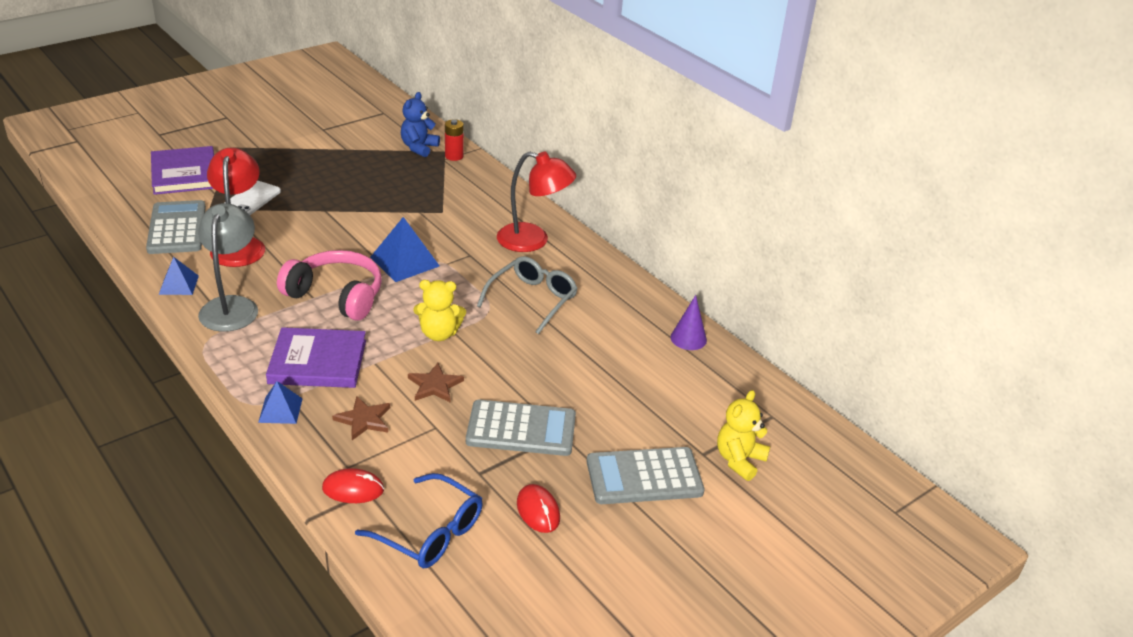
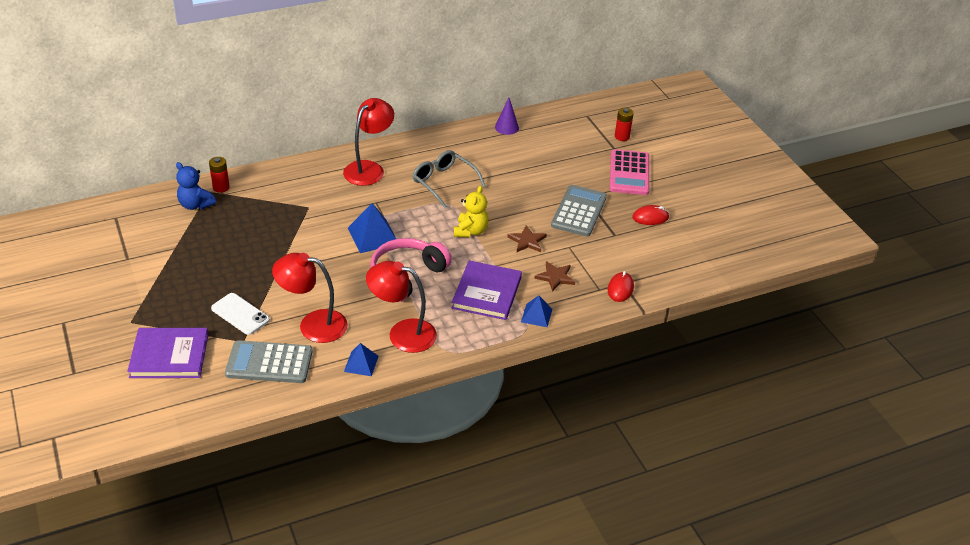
camera: 75 degrees left, 5 degrees up
grey lamp [198,203,258,332] -> red lamp [366,261,437,353]
blue glasses [355,473,483,568] -> none
grey calculator [587,447,705,504] -> pink calculator [610,149,649,195]
yellow teddy bear [717,390,770,481] -> red battery [615,108,634,141]

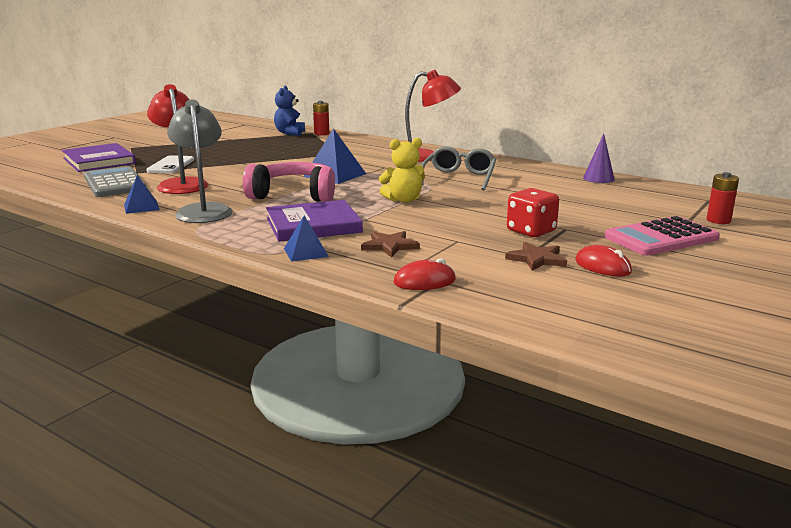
camera: 60 degrees right, 20 degrees down
red lamp [366,261,437,353] -> grey lamp [167,99,233,223]
brown star [507,225,547,252] -> brown star moved to [505,242,567,271]
grey calculator [551,185,607,237] -> red dice [507,188,559,237]

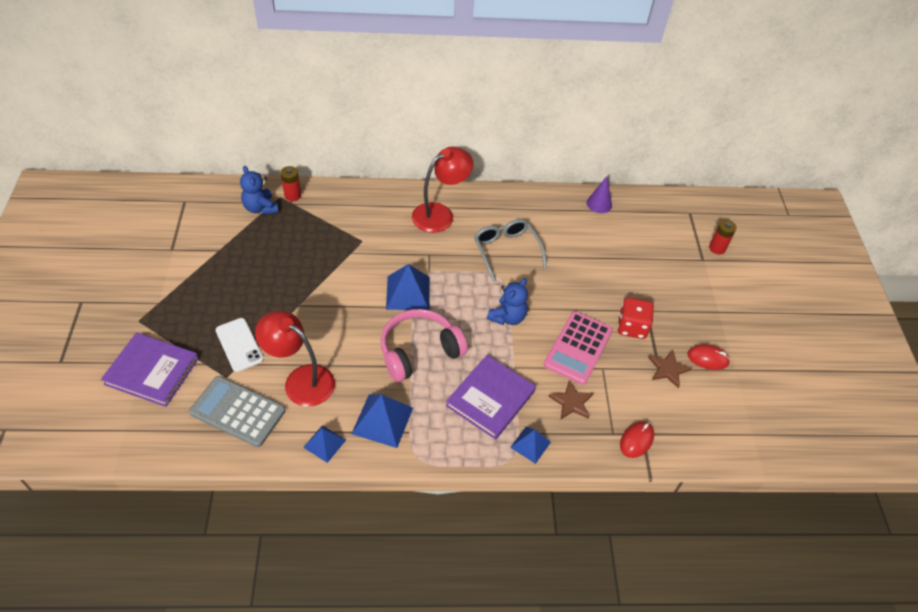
camera: 40 degrees left, 30 degrees up
grey lamp [167,99,233,223] -> blue pyramid [351,394,413,448]
yellow teddy bear [379,138,425,203] -> blue teddy bear [487,278,528,325]
pink calculator [604,216,720,255] -> pink calculator moved to [544,311,613,385]

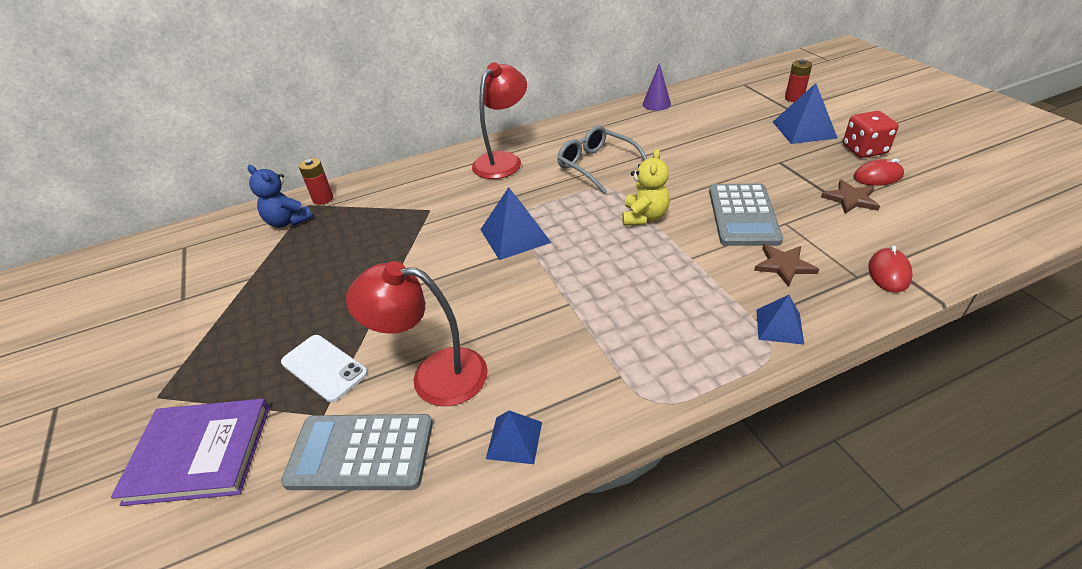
camera: 15 degrees left, 10 degrees down
blue pyramid [351,394,413,448] -> blue pyramid moved to [773,83,838,144]
pink headphones [381,309,468,382] -> none
purple book [446,355,536,440] -> none
blue teddy bear [487,278,528,325] -> yellow teddy bear [622,149,670,226]
pink calculator [544,311,613,385] -> grey calculator [709,183,783,246]
red dice [618,297,654,339] -> red dice moved to [843,111,899,158]

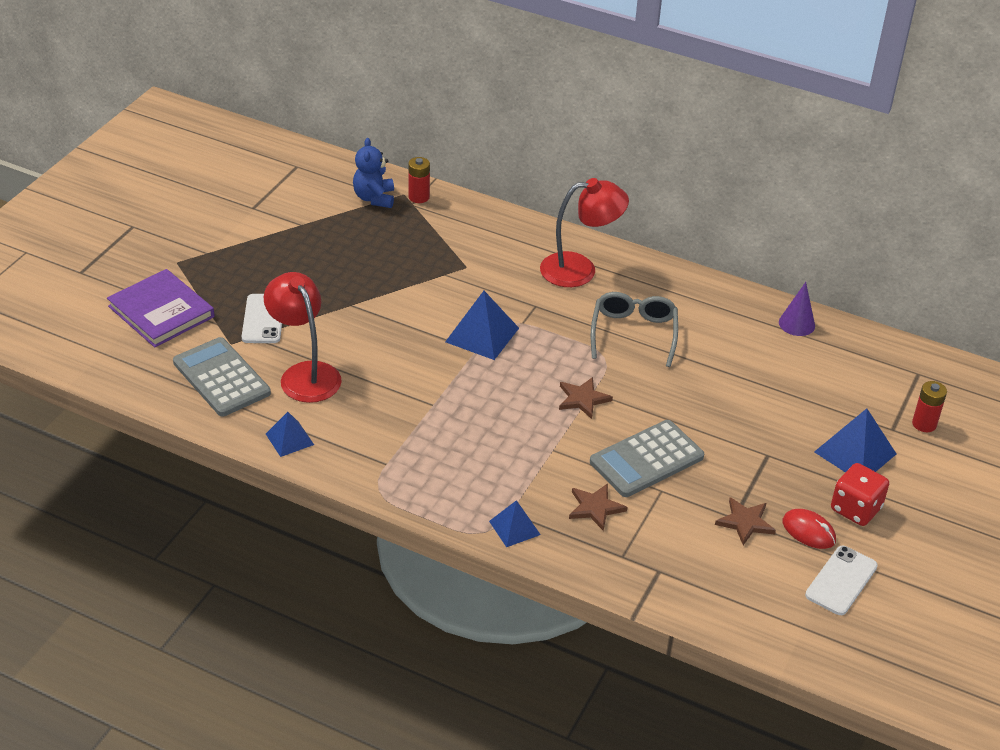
camera: 45 degrees right, 0 degrees up
yellow teddy bear [622,149,670,226] -> brown star [559,377,613,419]
red mouse [869,245,913,293] -> none
none -> white phone [805,546,878,615]

